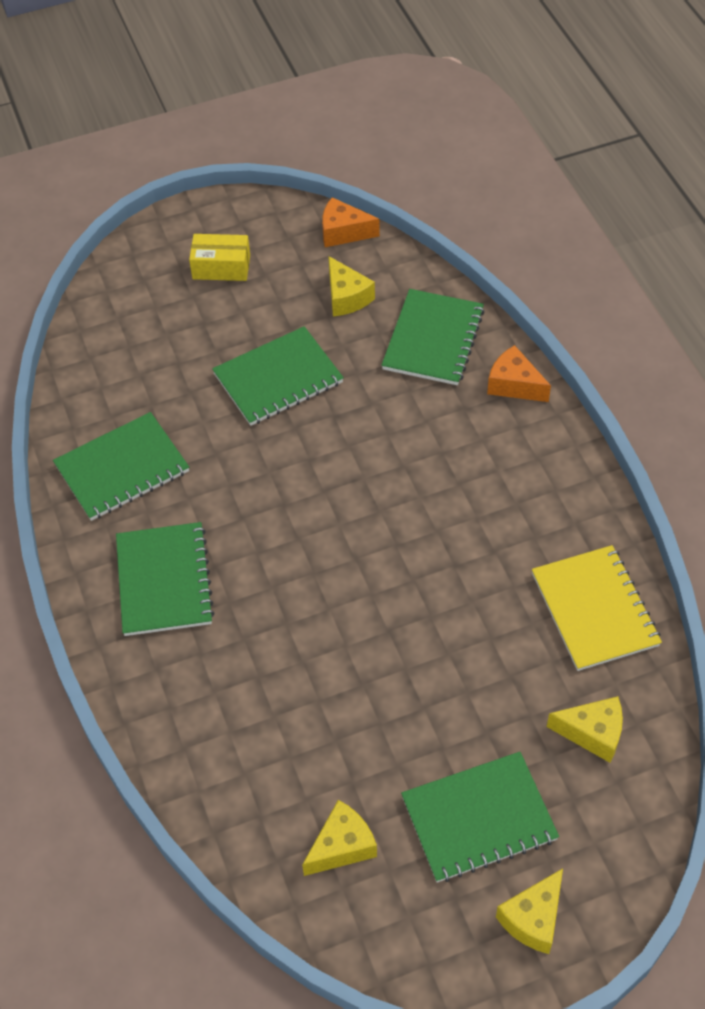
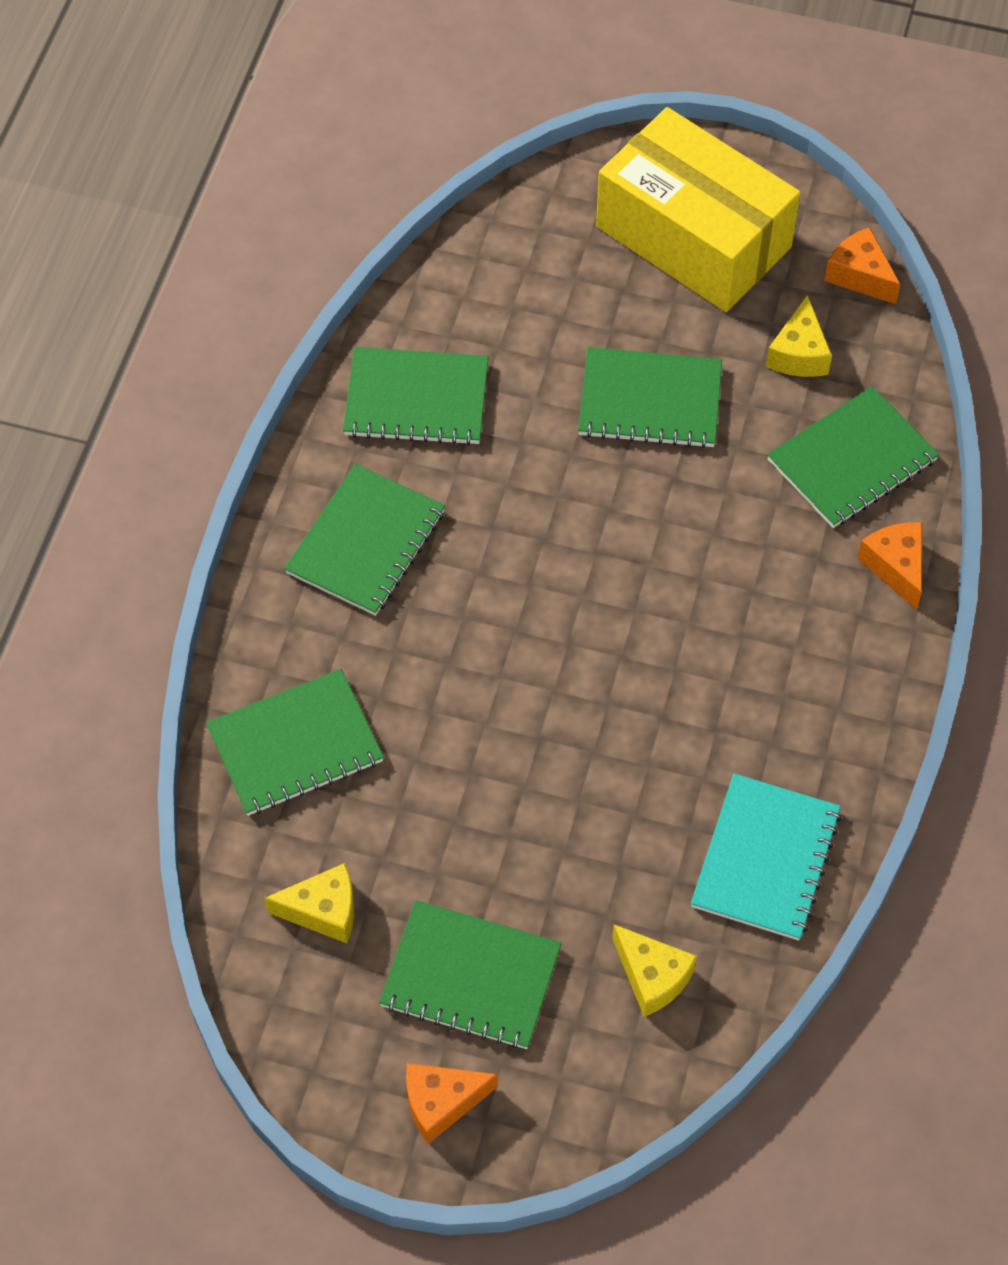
camera: 35 degrees right, 5 degrees up
yellow box [189,234,250,281] -> yellow box [596,107,801,312], size x2.34
yellow cheese [496,868,563,954] -> orange cheese [406,1063,498,1144]
yellow notebook [532,545,662,671] -> turquoise notebook [691,773,841,940]
none -> green notebook [206,669,384,816]

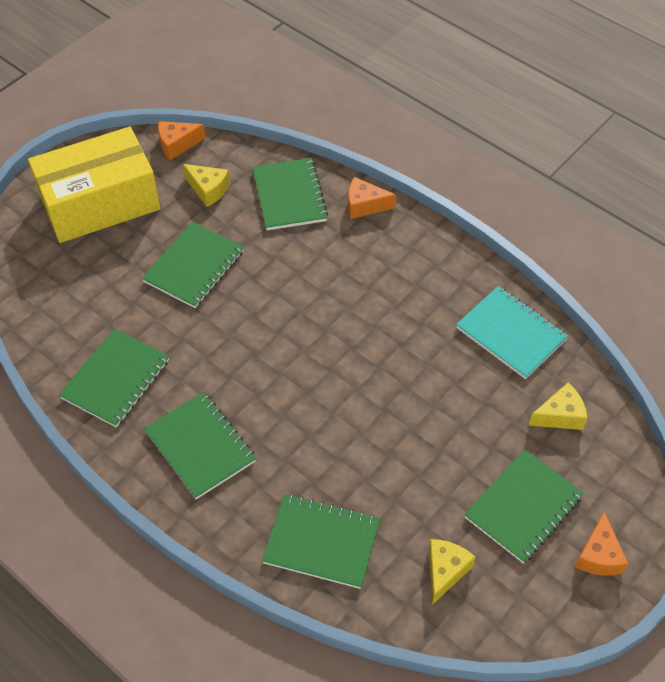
camera: 65 degrees left, 5 degrees down
green notebook [206,669,384,816] -> green notebook turned 75 degrees counterclockwise [262,494,380,589]

